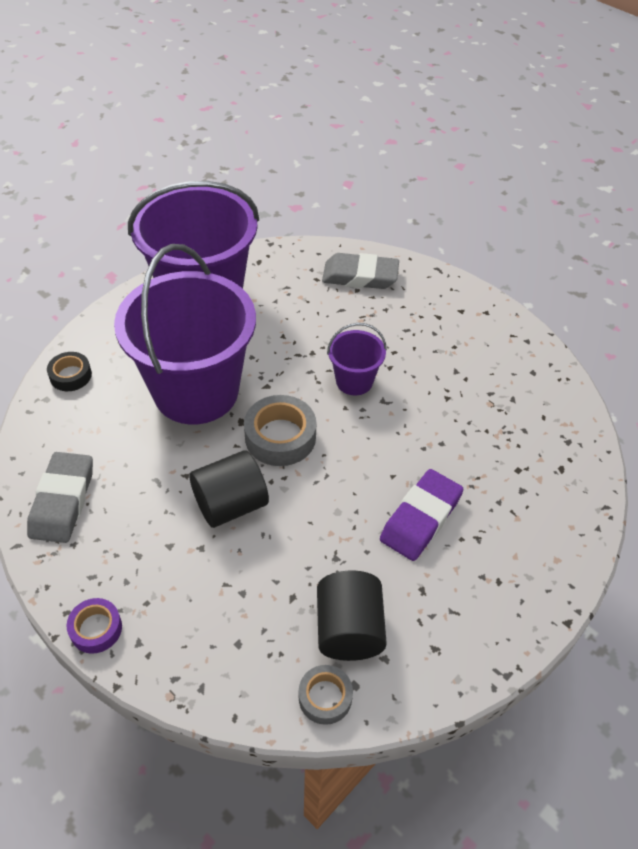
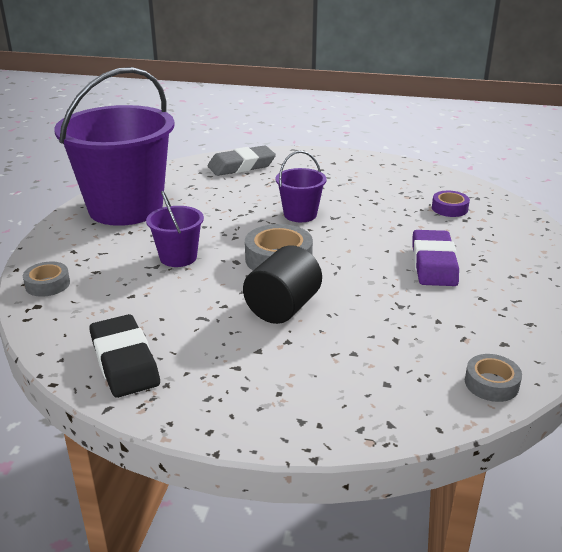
camera: 30 degrees left, 20 degrees down
grey eraser [27,452,93,543] -> black eraser [89,314,160,398]
black tape [47,352,92,391] -> grey tape [23,262,70,297]
purple tape [66,598,122,653] -> purple tape moved to [432,191,470,217]
purple bucket [114,244,256,424] -> purple bucket [146,191,204,267], size x0.44
black cylinder [317,571,387,661] -> none

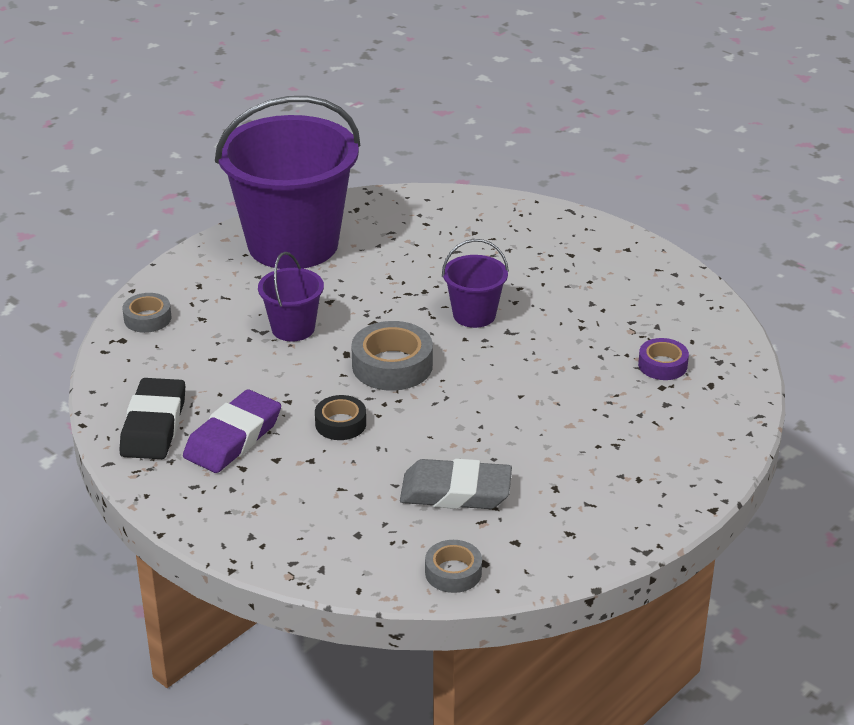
camera: 30 degrees right, 5 degrees up
grey eraser [208,145,276,176] -> grey eraser moved to [400,459,512,509]
black cylinder [243,245,322,324] -> black tape [315,395,366,440]
purple eraser [412,230,459,286] -> purple eraser moved to [183,389,281,473]

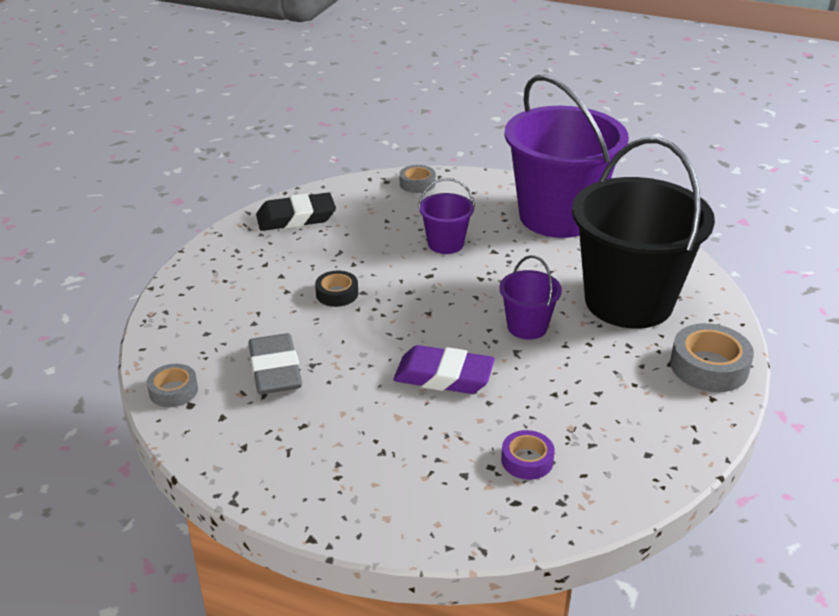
camera: 70 degrees right, 0 degrees up
purple eraser [183,389,281,473] -> purple eraser moved to [393,345,495,394]
grey tape [351,321,433,391] -> grey tape moved to [670,323,754,392]
none -> black bucket [572,138,715,329]

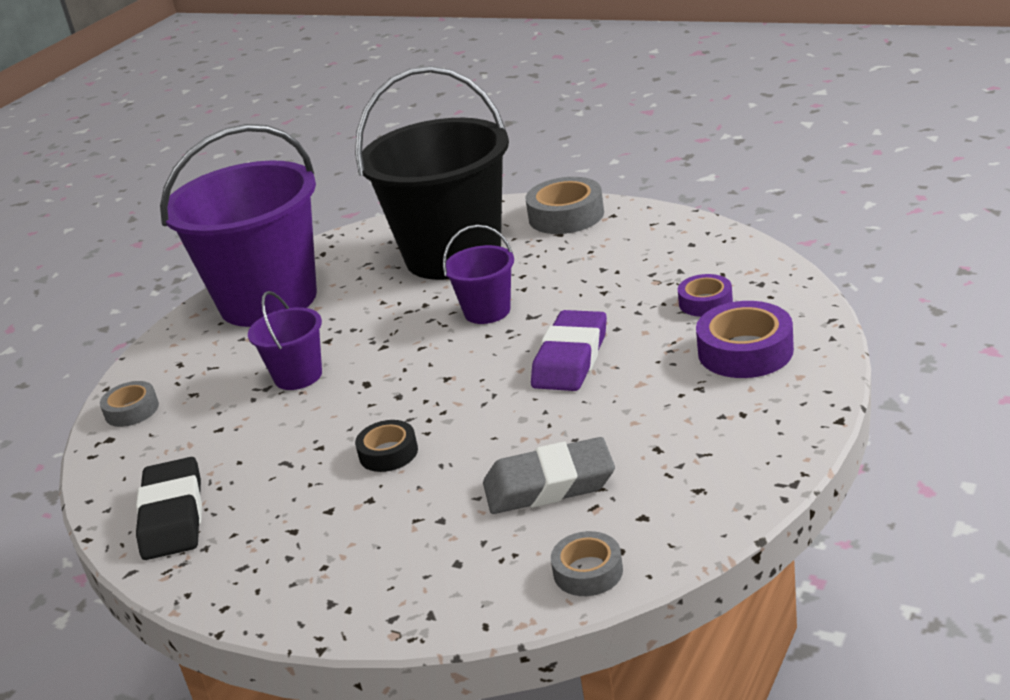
camera: 80 degrees left, 5 degrees down
none -> purple tape [696,301,794,378]

